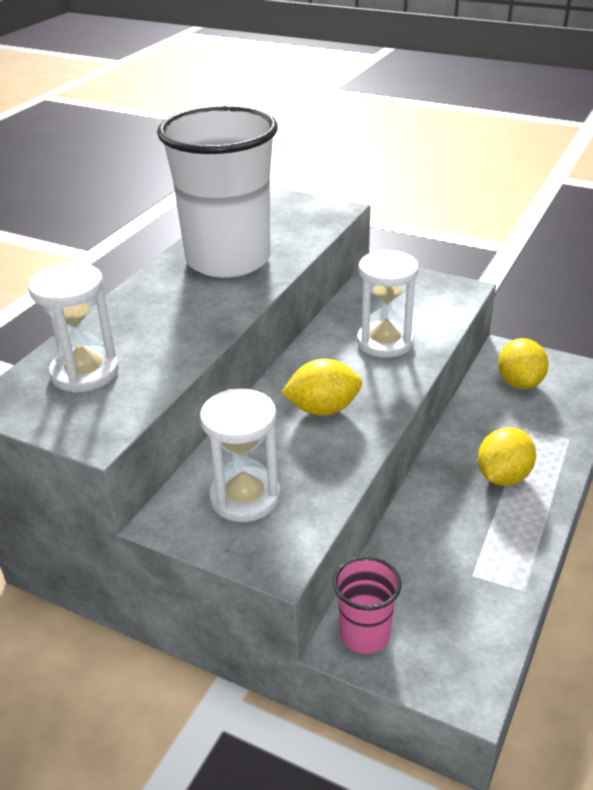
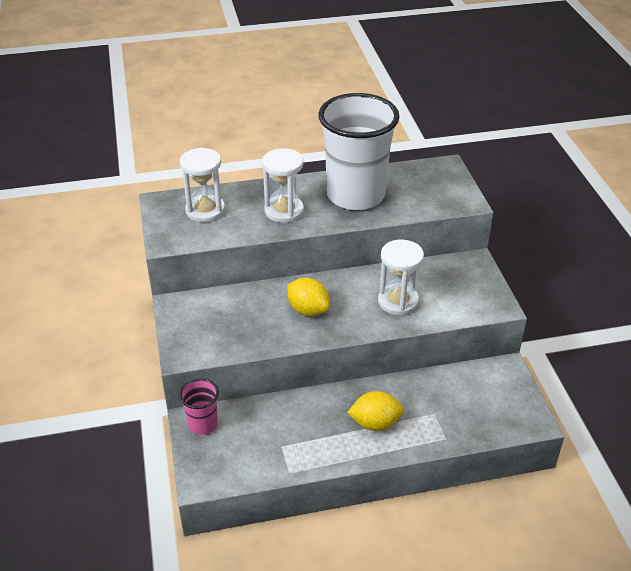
camera: 50 degrees right, 5 degrees up
white hourglass [200,389,280,522] -> white hourglass moved to [262,148,304,223]
yellow lemon [498,338,548,389] -> none

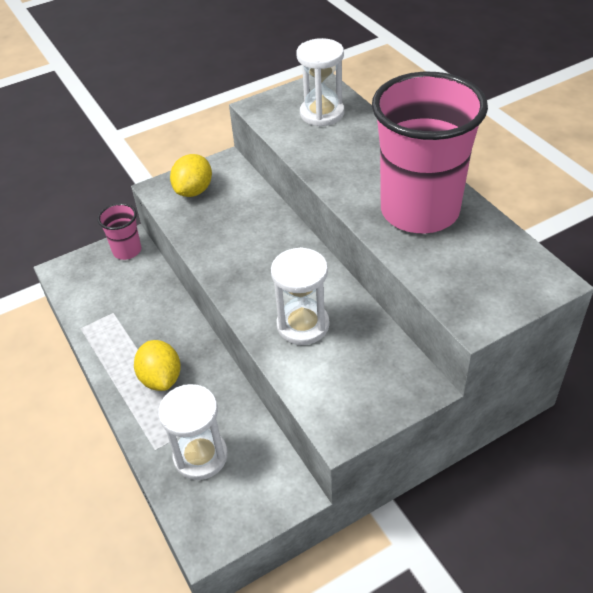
camera: 75 degrees right, 5 degrees up
white hourglass [262,148,304,223] -> white hourglass moved to [158,384,228,480]
yellow lemon [287,278,330,316] -> yellow lemon moved to [170,154,212,197]
white cup [318,93,400,210] -> pink cup [372,72,488,233]

